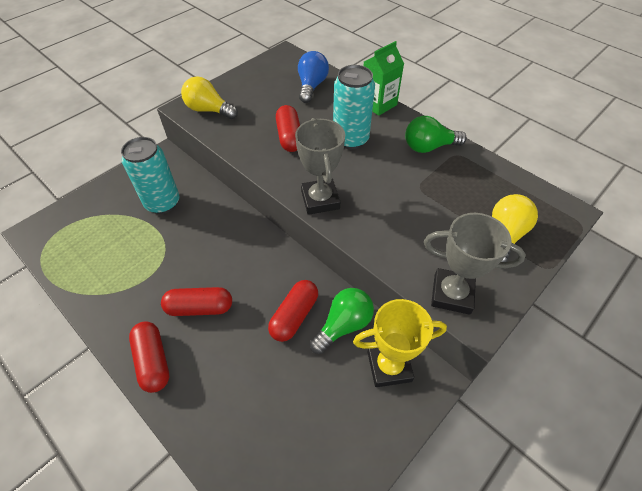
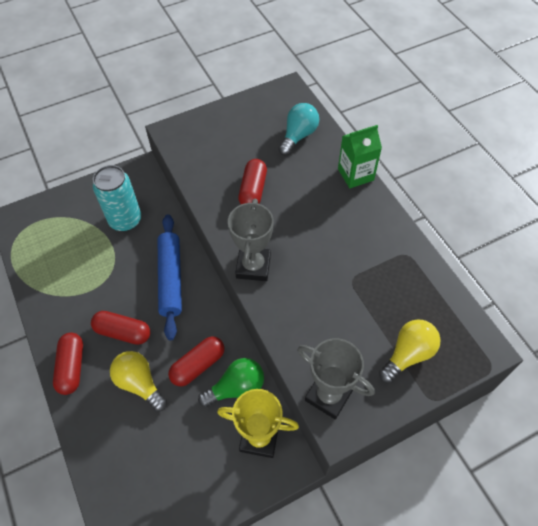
camera: 20 degrees right, 5 degrees up
yellow light bulb [181,76,238,119] -> yellow light bulb moved to [110,351,167,412]
blue light bulb [298,51,329,103] -> turquoise light bulb [278,103,319,156]
turquoise can [333,65,375,149] -> none
green light bulb [405,116,467,153] -> none
none -> blue rolling pin [158,214,182,340]

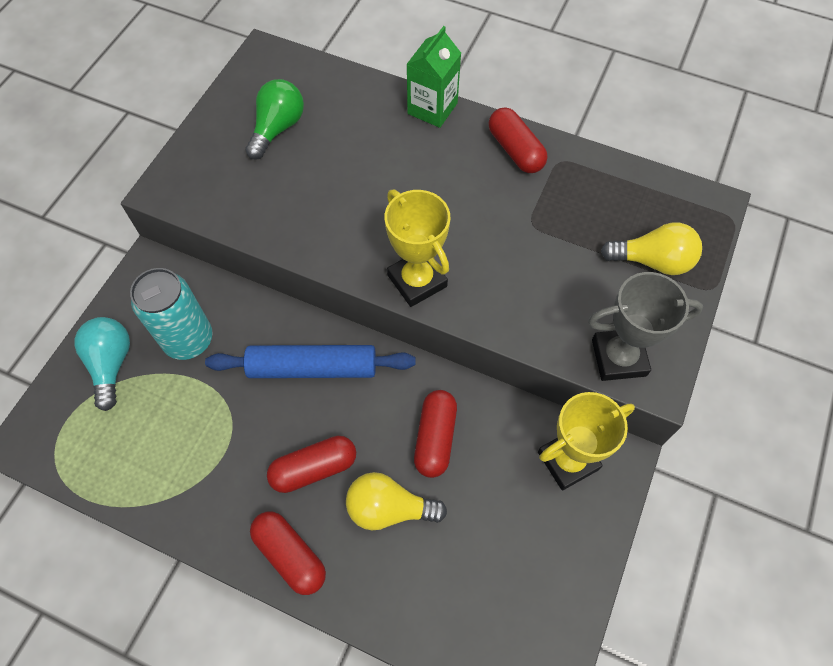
camera: 40 degrees left, 5 degrees up
blue rolling pin [158,214,182,340] -> blue rolling pin turned 45 degrees counterclockwise [205,345,415,378]
green light bulb [198,358,264,407] -> green light bulb moved to [245,79,304,160]
grey trophy [228,199,274,281] -> yellow trophy [385,190,450,307]
red capsule [238,159,267,204] -> red capsule moved to [489,108,547,173]
turquoise light bulb [278,103,319,156] -> turquoise light bulb moved to [74,317,130,411]
yellow light bulb [379,319,441,383] -> yellow light bulb turned 90 degrees clockwise [601,222,702,275]

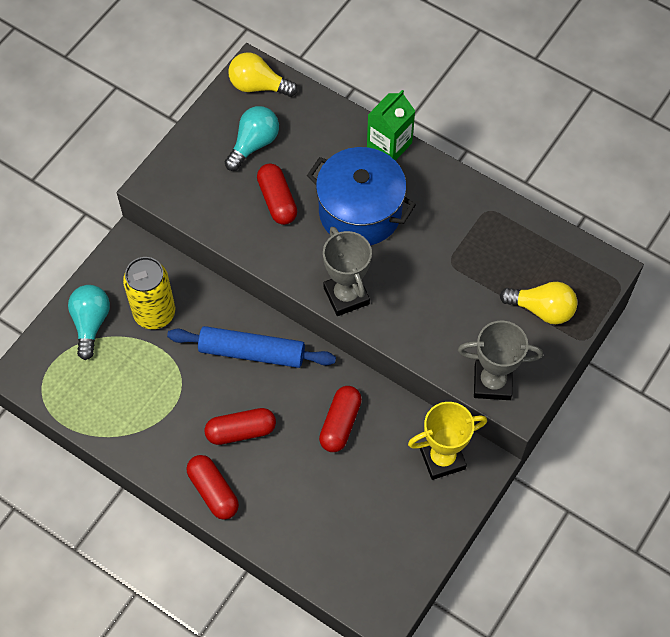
camera: 10 degrees right, 0 degrees up
turquoise can [130,268,213,360] -> yellow can [123,257,175,329]
green light bulb [245,79,304,160] -> turquoise light bulb [225,106,279,171]
yellow light bulb [346,472,447,530] -> yellow light bulb moved to [228,52,298,97]
yellow trophy [385,190,450,307] -> grey trophy [323,227,372,316]
red capsule [489,108,547,173] -> red capsule moved to [257,164,297,225]
none -> blue pot [307,147,416,246]

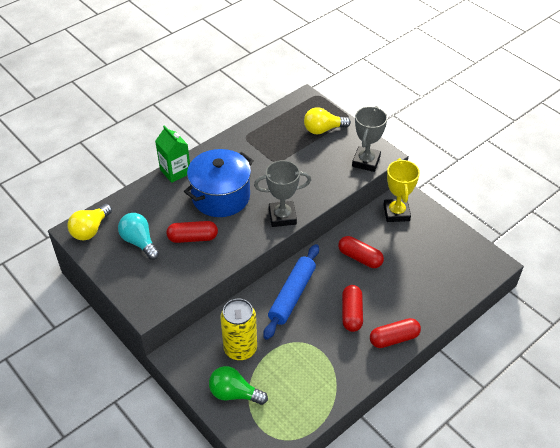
camera: 75 degrees left, 15 degrees down
turquoise light bulb [68,285,110,360] -> green light bulb [209,366,268,405]
yellow light bulb [500,282,577,324] -> yellow light bulb turned 135 degrees counterclockwise [304,107,351,134]

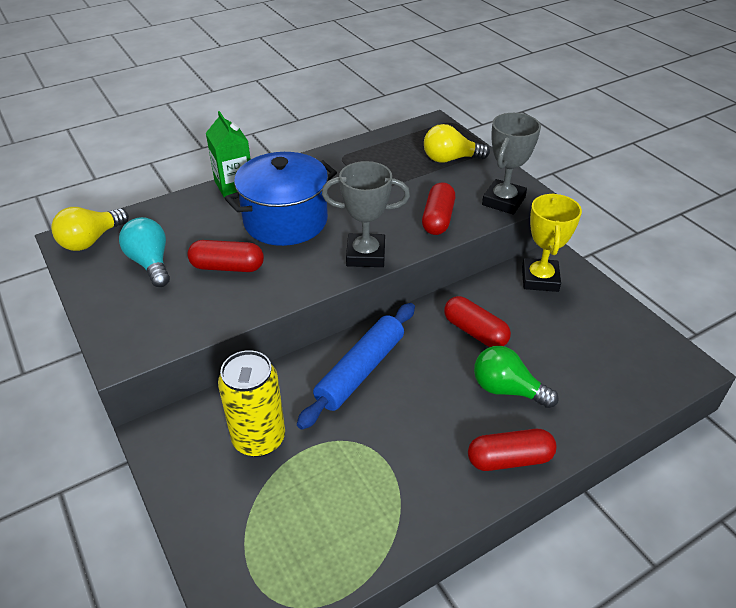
camera: 10 degrees right, 5 degrees down
green light bulb [209,366,268,405] -> green light bulb moved to [474,346,559,408]
red capsule [342,285,363,332] -> red capsule moved to [422,182,455,235]

